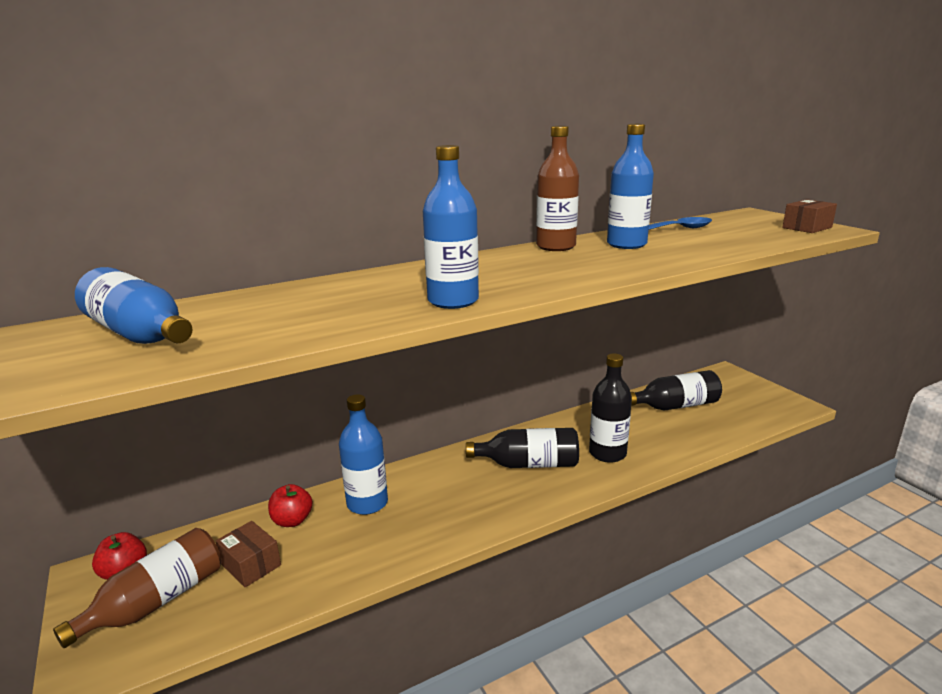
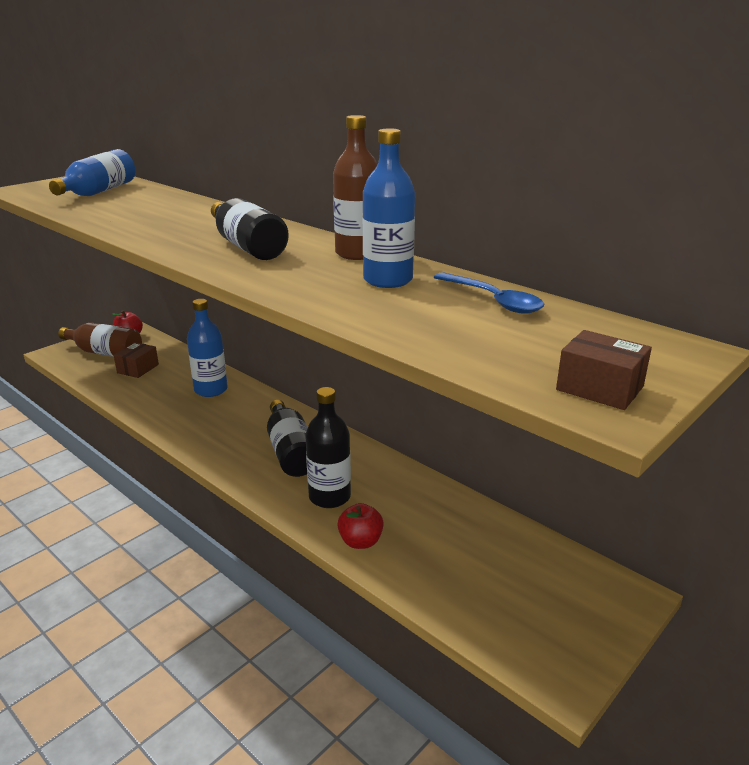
camera: 70 degrees right, 5 degrees up
red apple [268,484,313,527] -> red apple moved to [337,503,384,549]
blue bottle [423,145,479,309] -> none
black bottle [631,370,722,410] -> black bottle moved to [211,198,289,260]

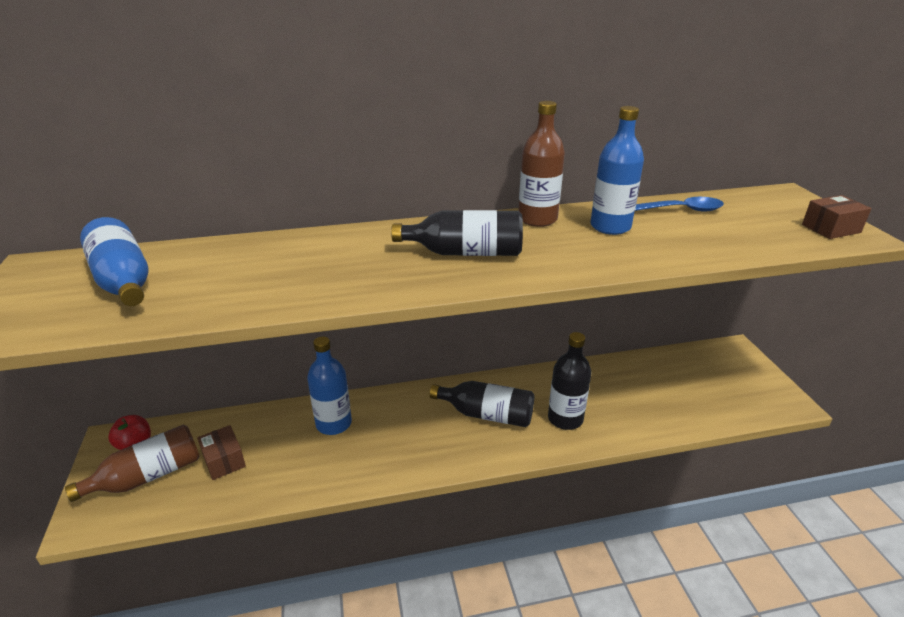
camera: 55 degrees left, 5 degrees up
red apple [337,503,384,549] -> none

